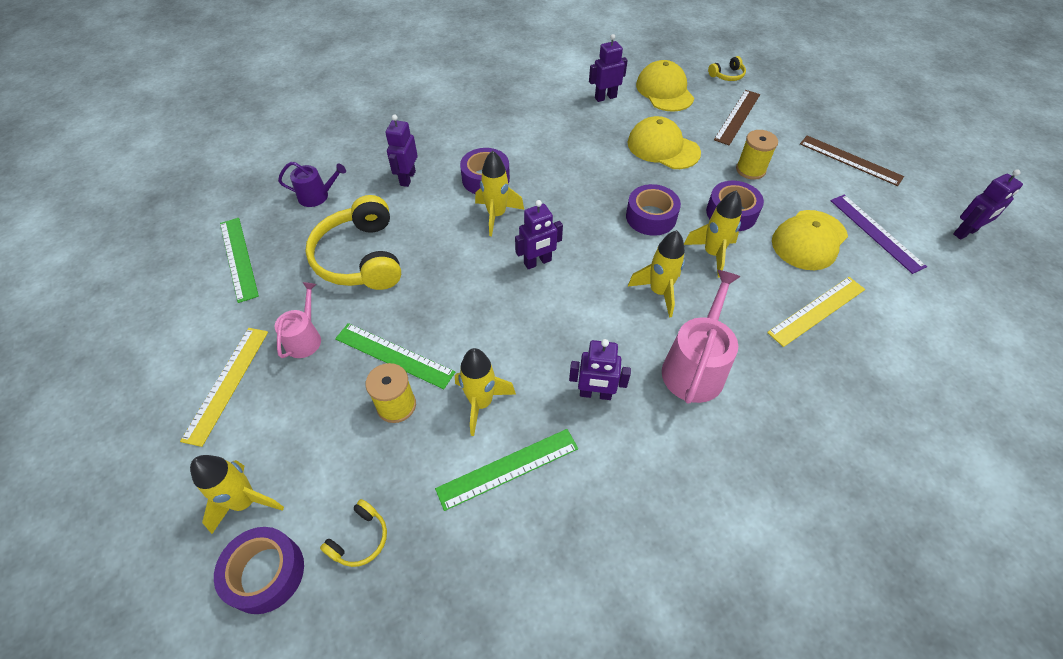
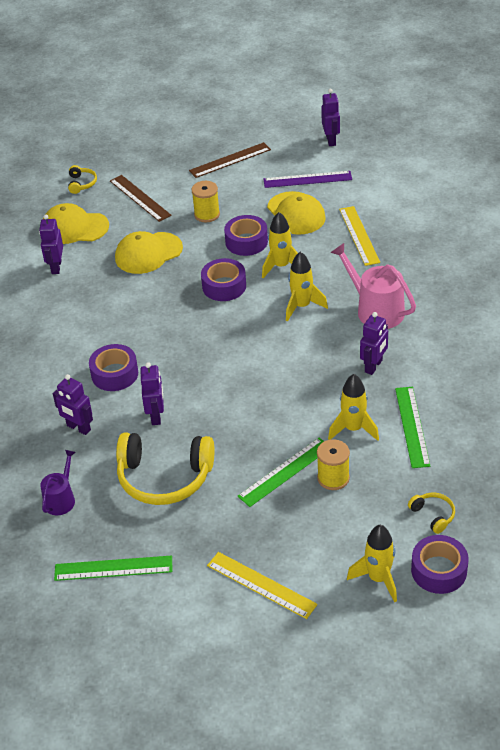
camera: 65 degrees left, 10 degrees down
pink watering can [275,282,321,358] -> none
yellow rocket [475,151,524,236] -> none
purple robot [515,200,563,269] -> purple robot moved to [141,362,164,425]

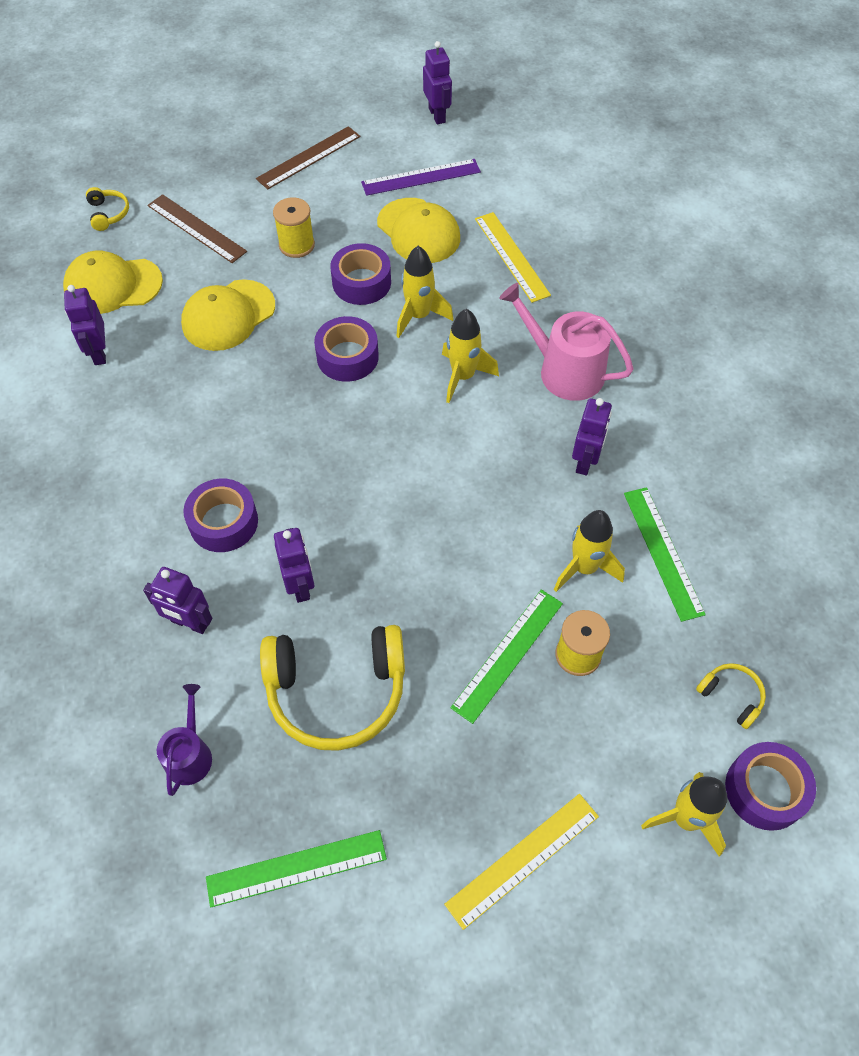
camera: 15 degrees left, 15 degrees up
yellow ruler [207,552,318,619] -> yellow ruler turned 60 degrees counterclockwise [444,794,599,930]

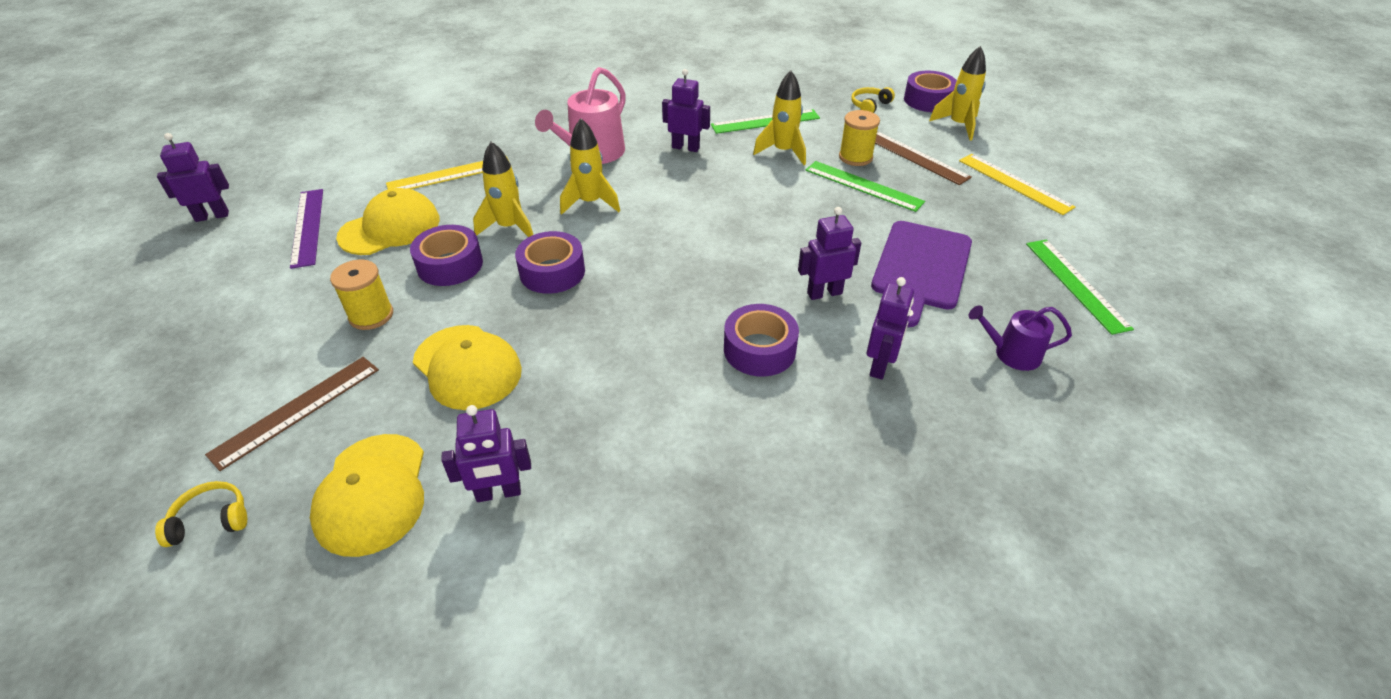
camera: 90 degrees left, 15 degrees down
brown ruler [256,126,360,189] -> brown ruler moved to [875,131,972,185]
yellow headphones [260,625,405,751] -> purple cutting board [871,221,972,327]

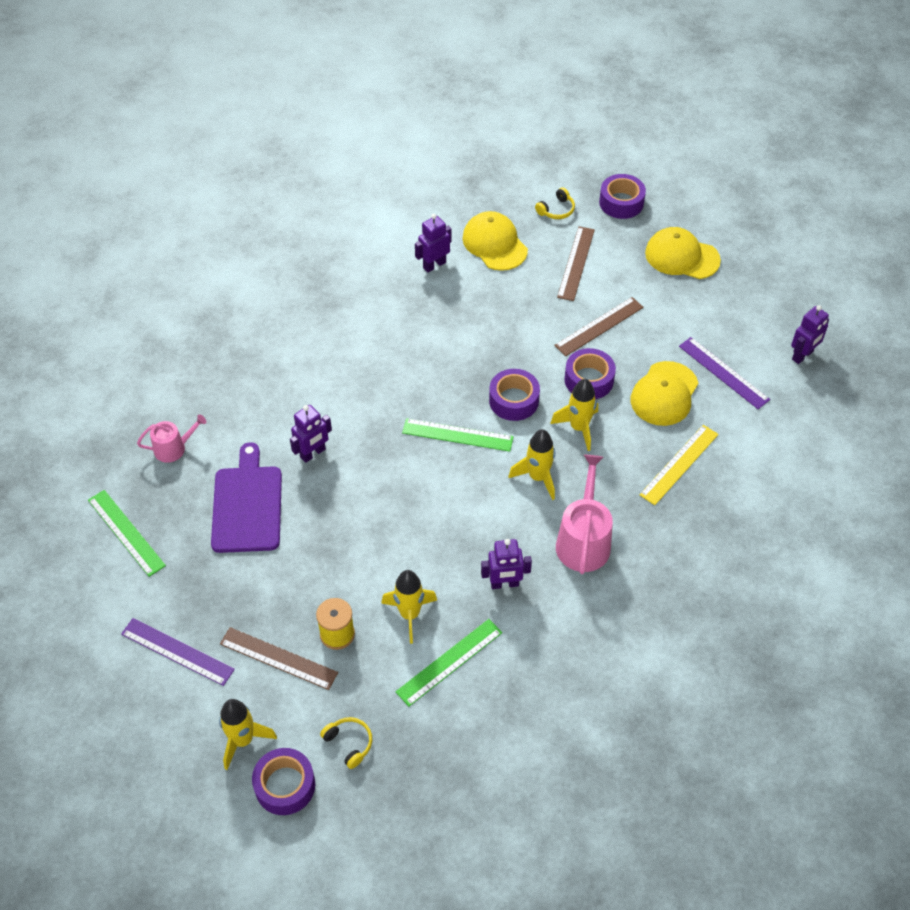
camera: 155 degrees right, 10 degrees up
yellow spool [330,260,393,330] -> brown ruler [554,297,644,356]
yellow cap [413,325,522,410] -> yellow cap moved to [645,227,721,279]
purple tape [724,304,799,376] -> purple tape moved to [599,174,646,219]
green ruler [805,161,925,212] -> green ruler moved to [402,418,514,452]
yellow headphones [851,87,895,113] -> yellow headphones turned 60 degrees counterclockwise [320,717,372,769]
purple robot [866,277,914,379] -> none
yellow ruler [959,154,1075,215] -> purple ruler [121,618,235,686]
purple watering can [969,305,1072,371] -> pink watering can [137,415,206,463]

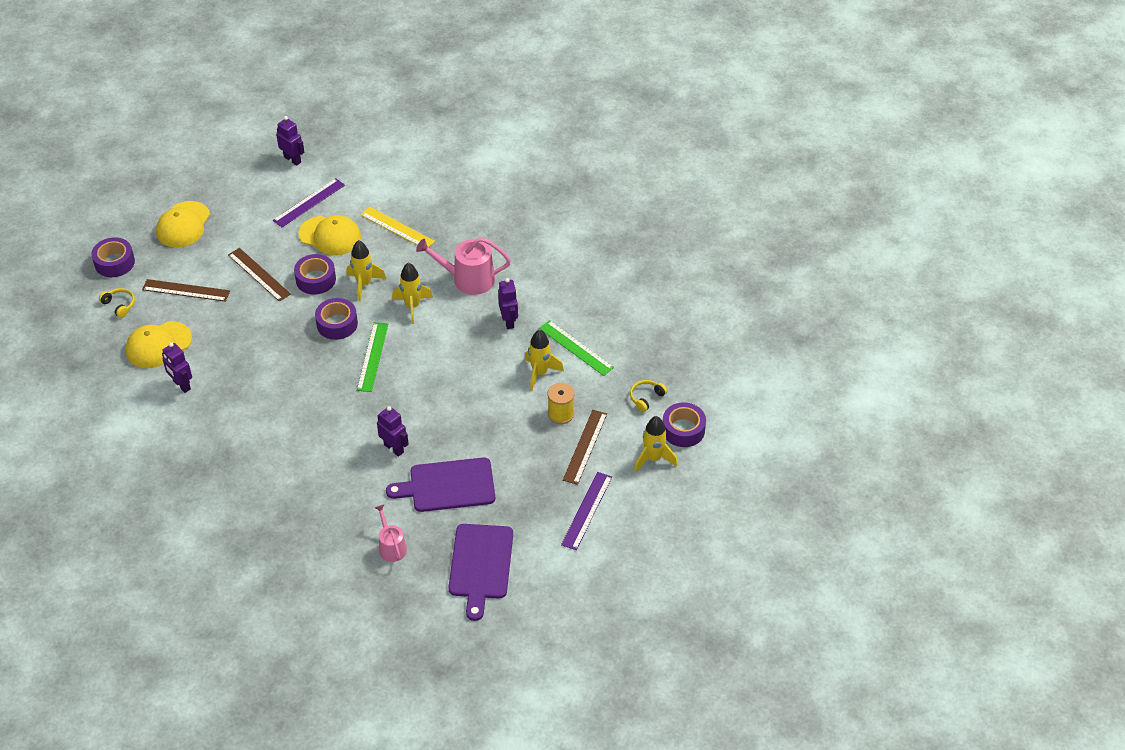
camera: 95 degrees left, 5 degrees down
green ruler [88,490,166,577] -> purple cutting board [448,524,513,621]

